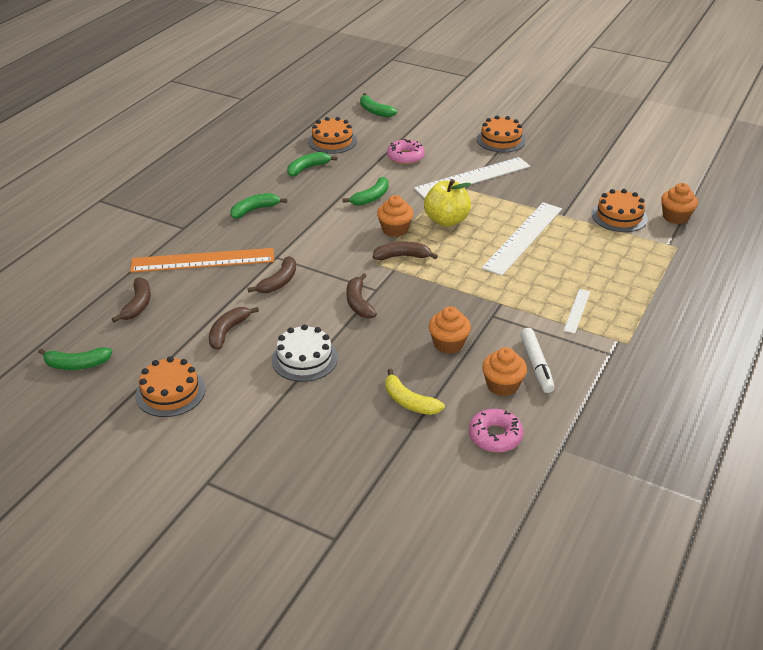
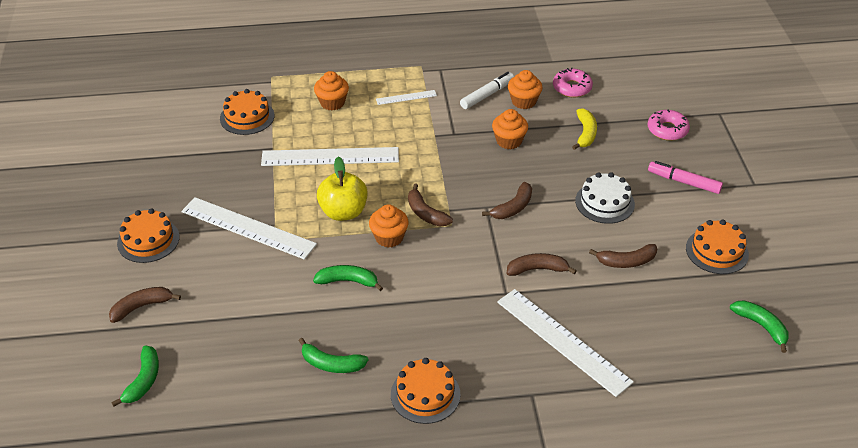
camera: 125 degrees left, 5 degrees up
brown banana [112,277,151,322] -> brown banana moved to [109,287,181,323]
orange ruler [130,248,274,273] -> white ruler [497,289,634,397]
green banana [230,193,287,219] -> none
orange cake [308,117,357,154] -> orange cake moved to [391,358,461,424]
pink donut [387,139,425,165] -> pink donut moved to [648,110,690,141]
orange cupcake [661,183,698,224] -> orange cupcake moved to [314,71,349,111]
none -> pink marker [648,161,723,194]

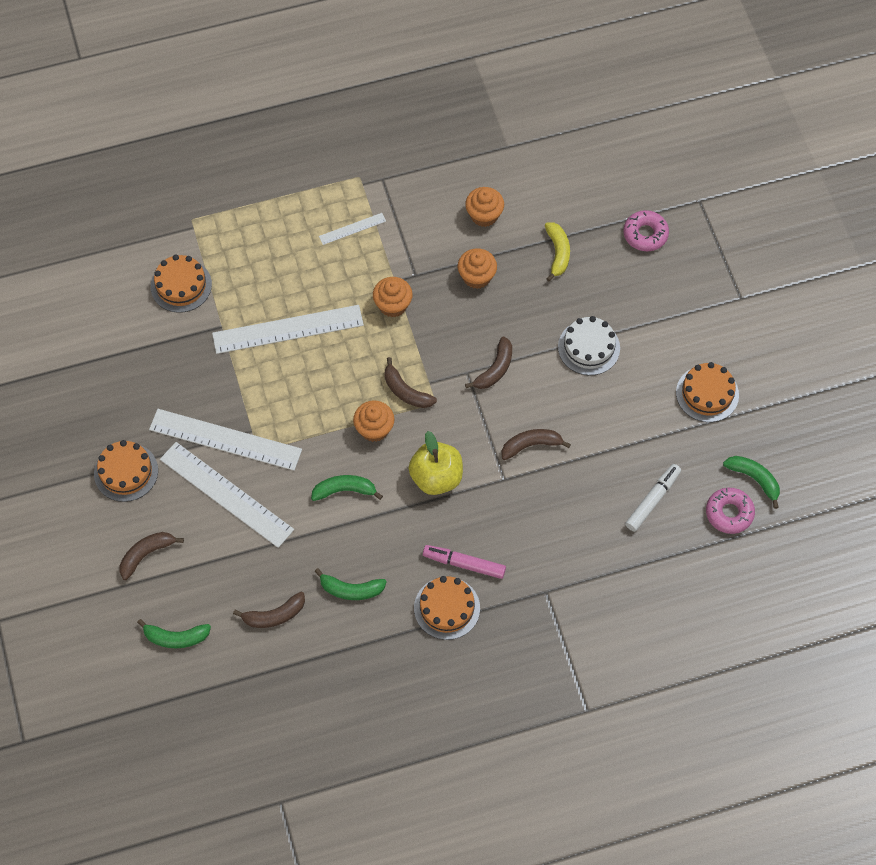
camera: 10 degrees left, 20 degrees up
green banana [111,345,159,407] -> green banana turned 90 degrees clockwise [137,619,211,648]
orange cupcake [314,71,349,111] -> orange cupcake moved to [373,277,413,317]
yellow apple [317,157,368,221] -> yellow apple moved to [409,431,463,495]
white marker [460,72,514,109] -> white marker moved to [625,464,681,532]
white ruler [497,289,634,397] -> white ruler moved to [160,442,294,548]
pink donut [553,67,593,98] -> pink donut moved to [706,488,755,534]
brown banana [589,244,657,268] -> brown banana moved to [233,592,305,628]
pink marker [648,161,723,194] -> pink marker moved to [423,545,506,579]

